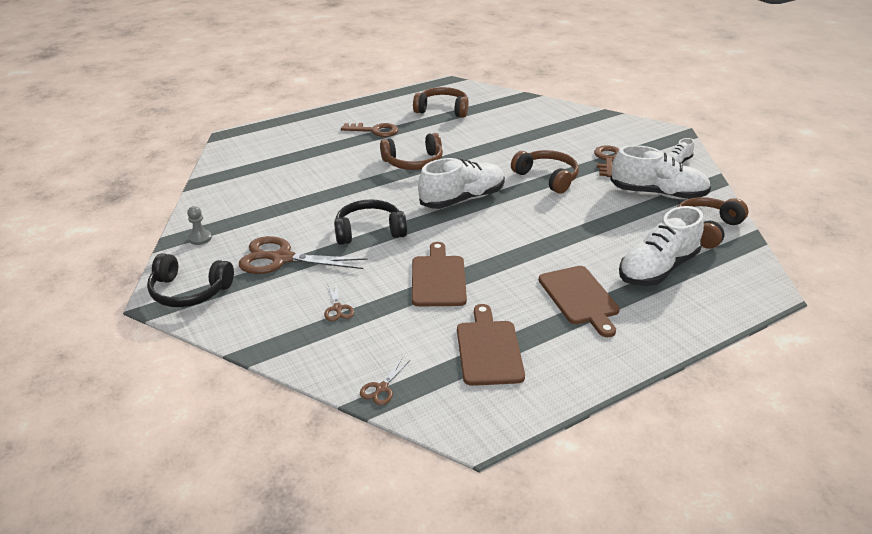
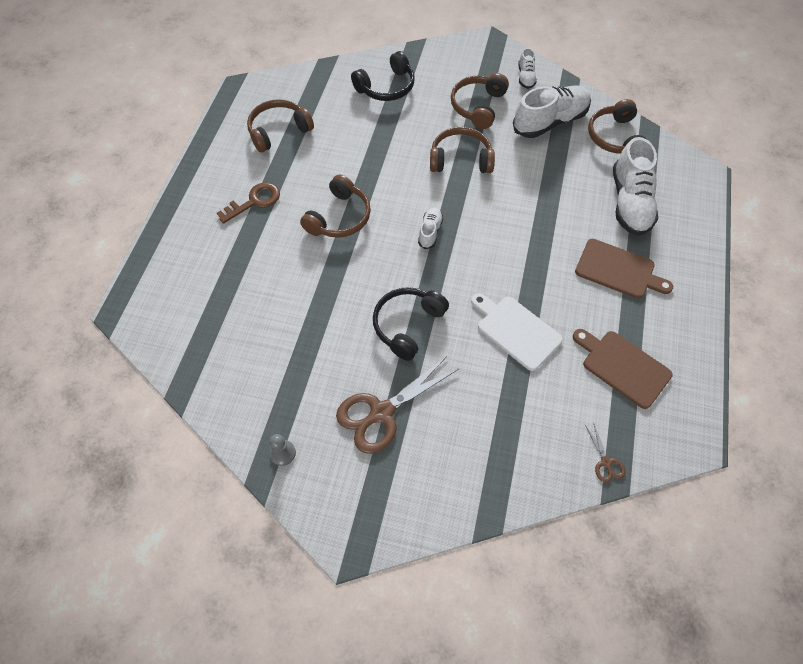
camera: 45 degrees left, 25 degrees up
black headphones [147,253,234,307] -> black headphones moved to [351,51,415,101]
brown scissors [324,284,354,321] -> none
brown cutting board [412,242,467,306] -> white cutting board [471,293,563,371]
white shoe [418,158,505,209] -> white shoe [418,208,443,249], size x0.49
brown key [594,145,619,177] -> brown headphones [451,73,509,129]

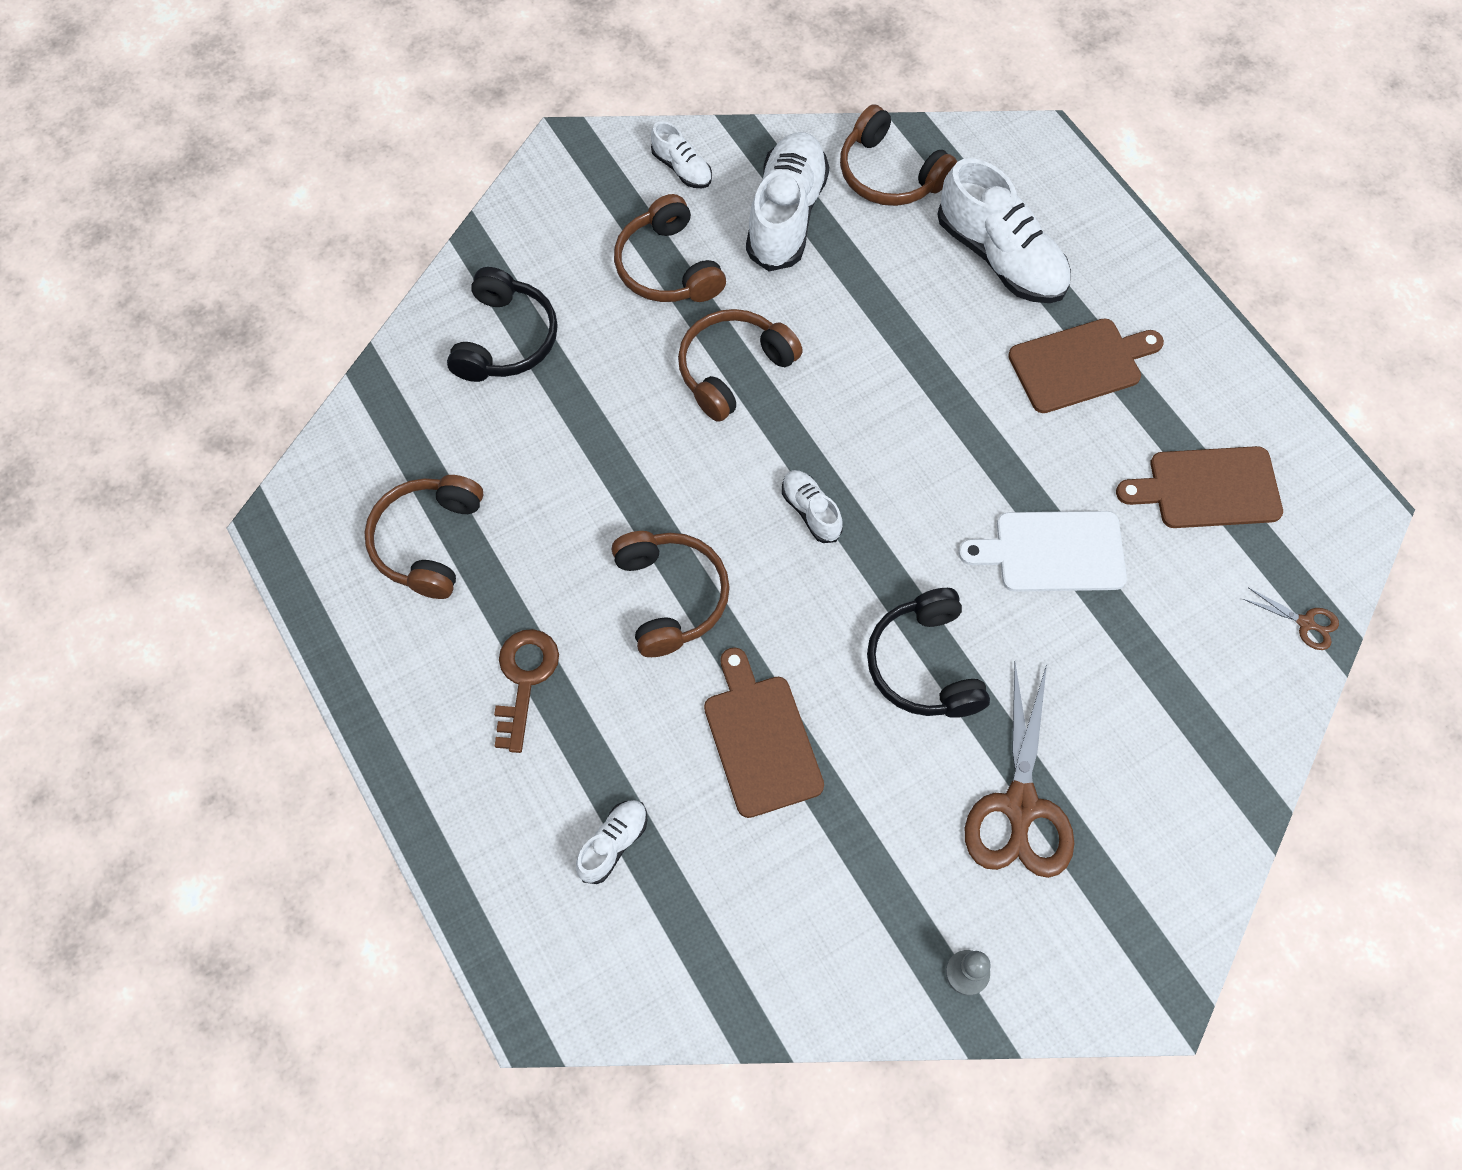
camera: 45 degrees left, 5 degrees up
none -> white shoe [576,800,647,884]
none -> brown cutting board [704,647,824,818]

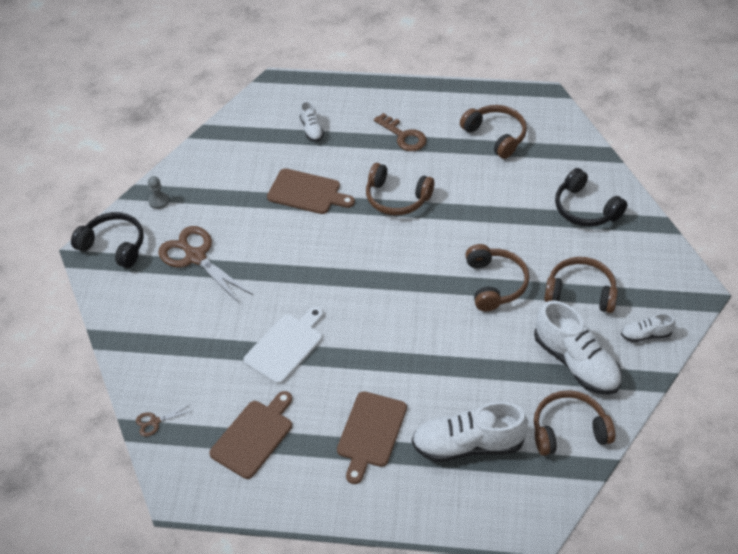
camera: 130 degrees right, 15 degrees down
white shoe [782,470,843,543] -> none
black headphones [867,588,990,718] -> black headphones moved to [71,212,144,268]

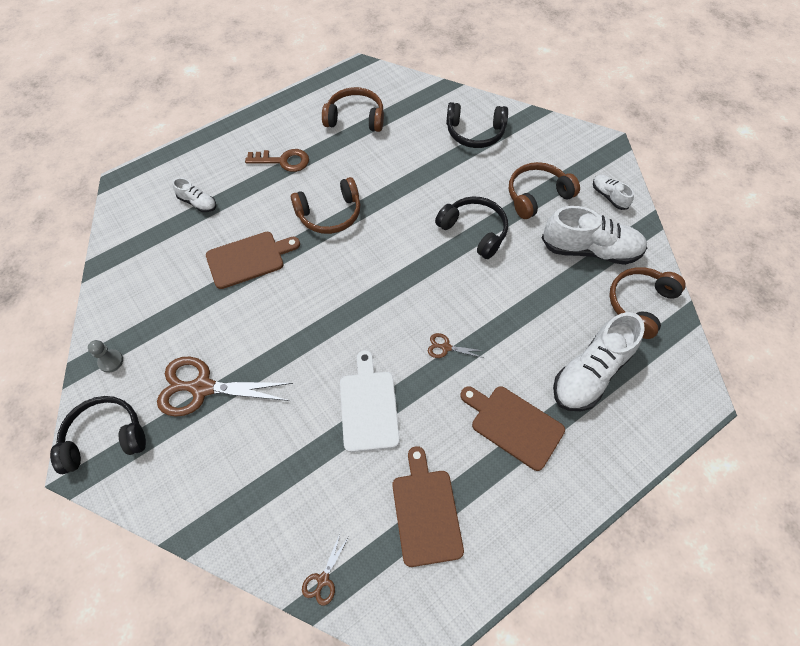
camera: 45 degrees left, 10 degrees up
brown cutting board [337,391,407,484] -> brown cutting board turned 150 degrees clockwise [460,386,565,471]
brown headphones [465,244,529,311] -> black headphones [435,196,508,259]
white shoe [621,313,675,342] -> white shoe turned 105 degrees clockwise [593,175,634,210]
none -> brown scissors [428,333,484,358]

